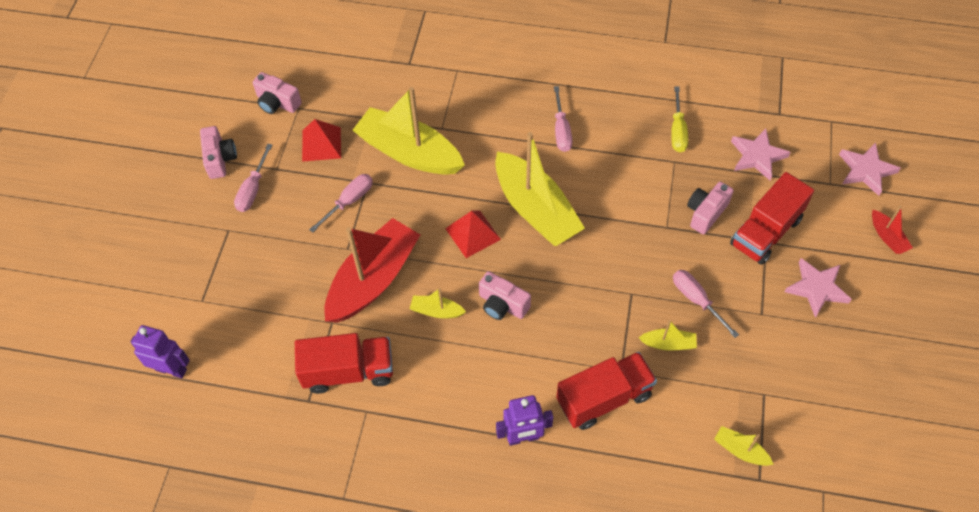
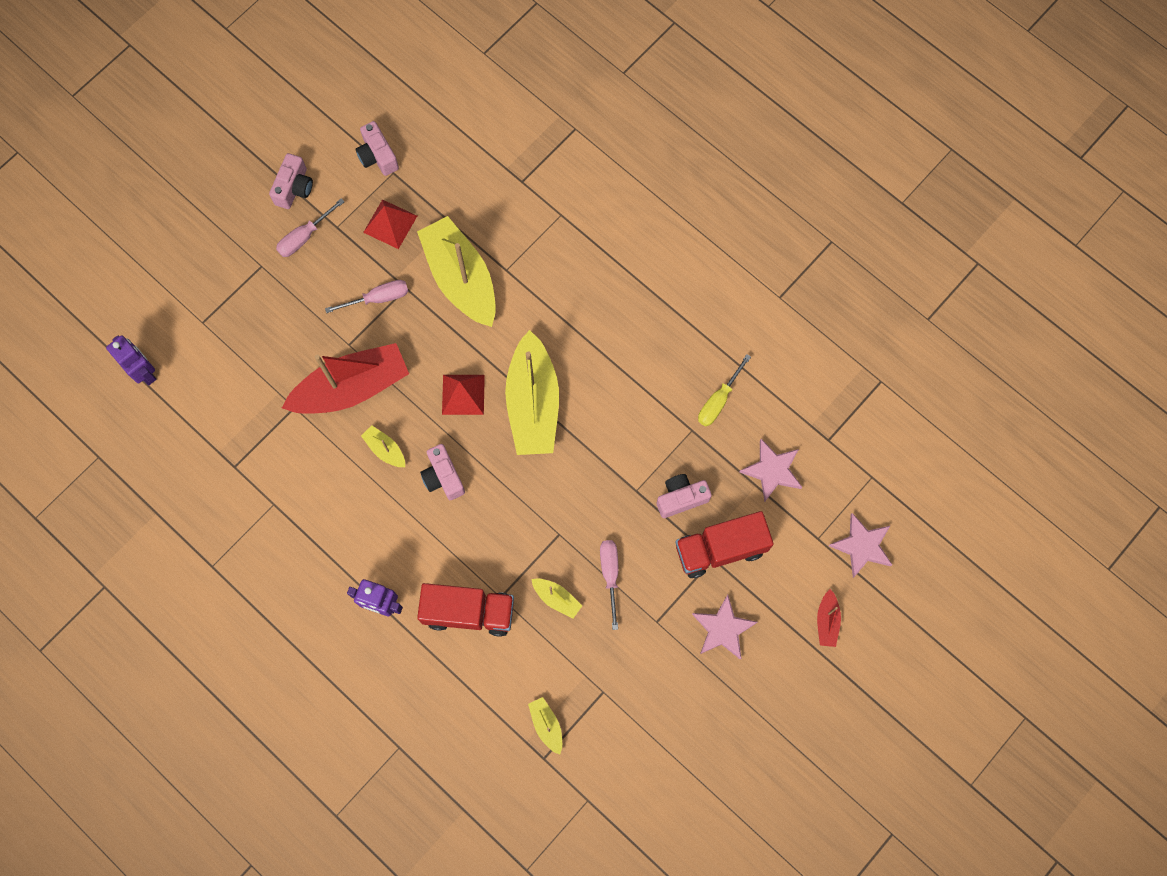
camera: 30 degrees right, 15 degrees up
red truck [295,333,393,394] -> none
pink screwdriver [554,86,573,152] -> none

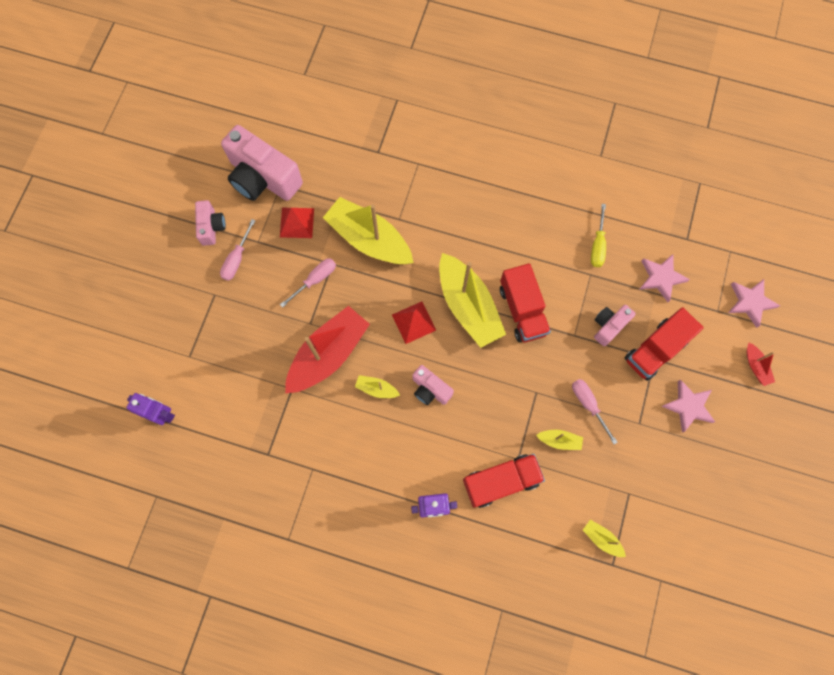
camera: 25 degrees left, 0 degrees up
pink camera [356,121,399,176] -> pink camera [221,125,303,201], size x1.96
none -> red truck [500,263,551,342]

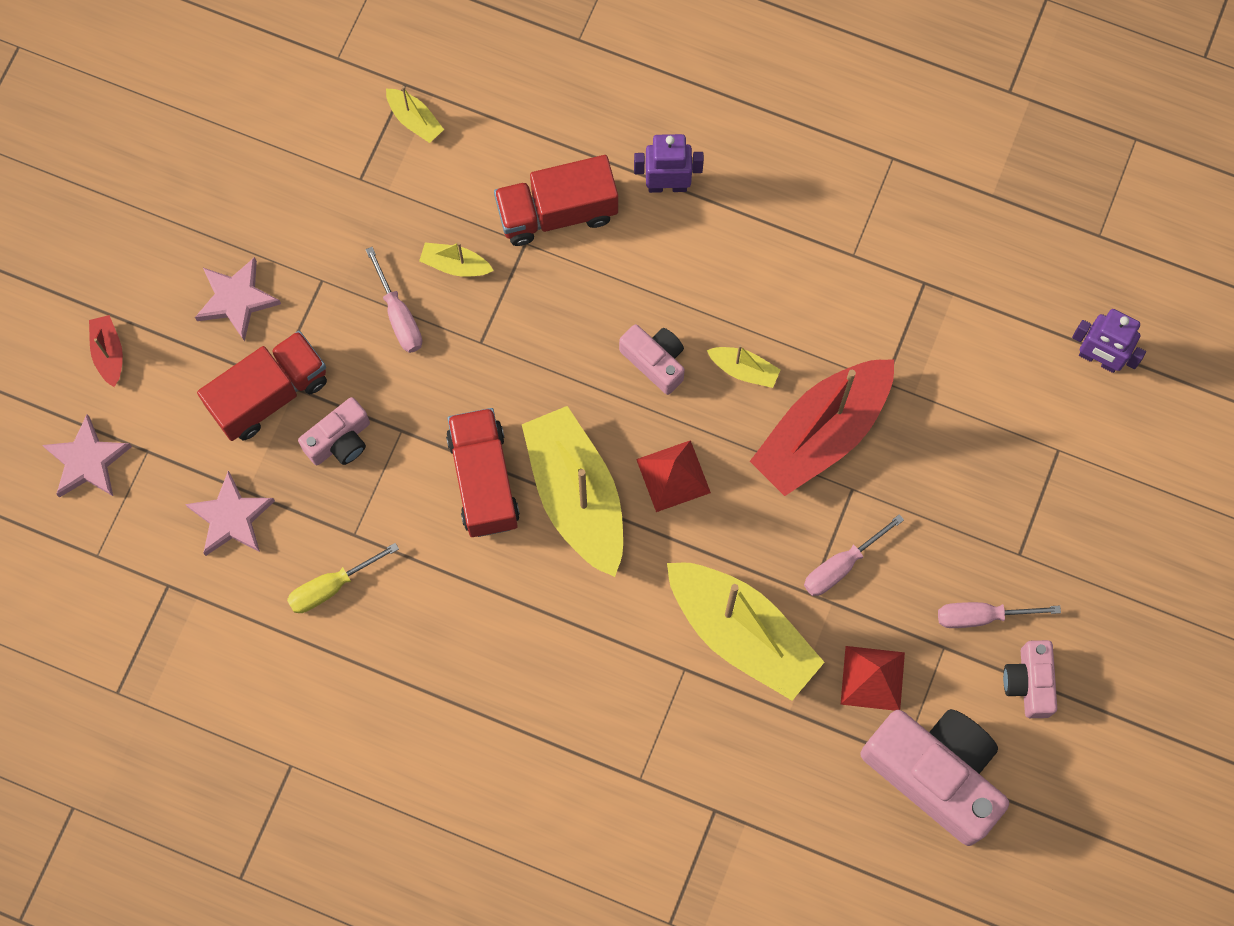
camera: 175 degrees left, 0 degrees up
pink screwdriver [220,219,256,281] -> pink screwdriver turned 120 degrees counterclockwise [938,602,1061,628]
yellow screwdriver [591,204,606,267] -> yellow screwdriver turned 135 degrees counterclockwise [287,543,399,613]

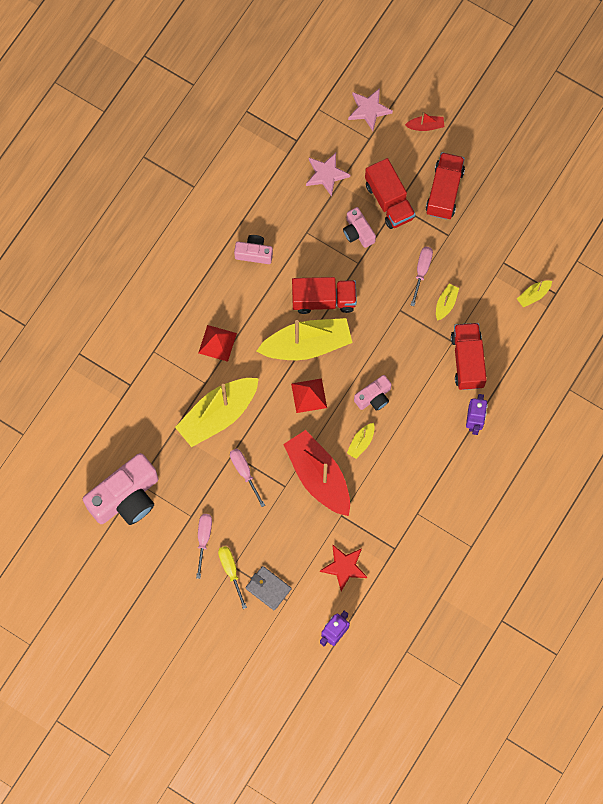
camera: 100 degrees right, 0 degrees up
pink star [195,257,281,342] -> red truck [426,152,465,220]
yellow screwdriver [287,543,399,613] -> yellow screwdriver moved to [218,546,247,609]
pink screwdriver [365,247,422,353] -> pink screwdriver turned 120 degrees clockwise [411,247,433,306]
red pyramid [840,646,905,711] -> red pyramid moved to [198,325,237,362]
pink camera [1003,640,1057,718] -> pink camera moved to [234,235,273,264]
none -> grey wallet [246,566,291,611]
none -> red star [320,545,367,591]

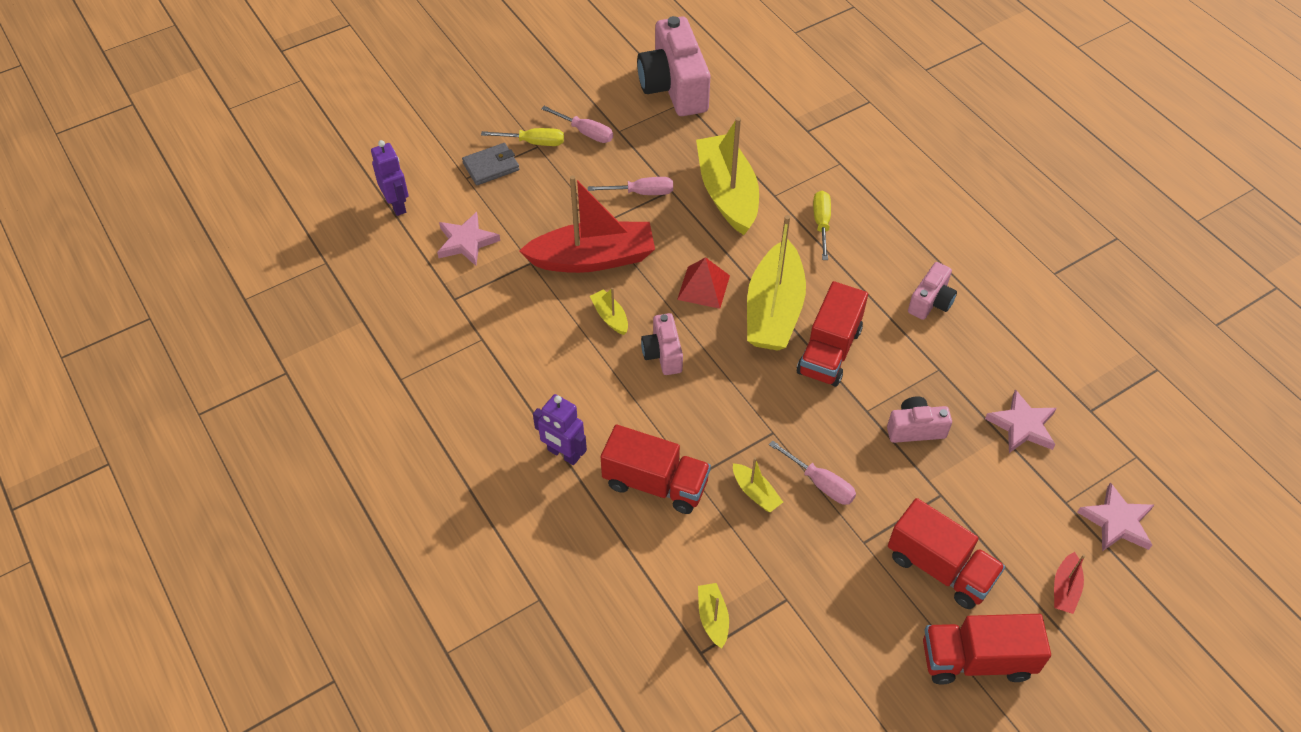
camera: 115 degrees right, 20 degrees down
red pyramid [198,325,237,362] -> yellow screwdriver [813,191,831,260]
red star [320,545,367,591] -> pink star [437,212,500,266]
red truck [365,158,415,229] -> red truck moved to [923,614,1051,685]

